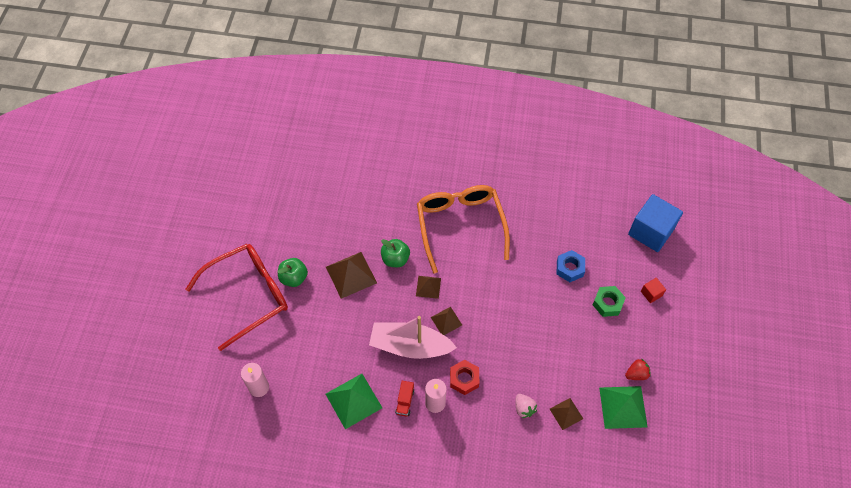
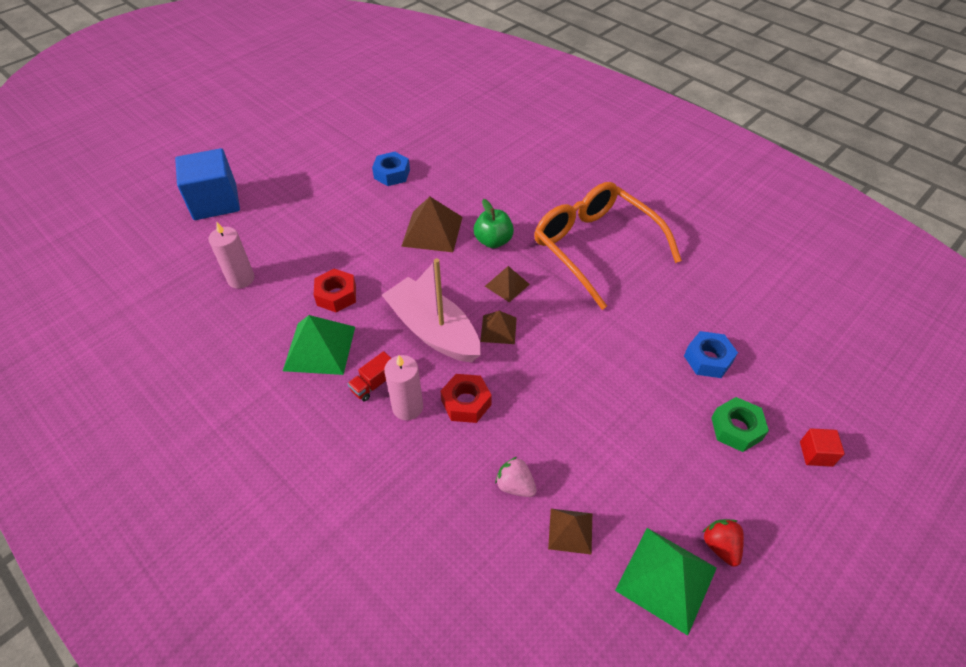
camera: 35 degrees right, 10 degrees down
red glasses [186,244,288,351] -> none
green apple [277,258,308,287] -> none
orange glasses [417,185,510,274] -> orange glasses turned 60 degrees counterclockwise [534,182,682,310]
pink strawberry [516,394,537,418] -> pink strawberry turned 120 degrees clockwise [495,457,537,497]
red strawberry [625,359,651,380] -> red strawberry turned 120 degrees counterclockwise [703,519,744,567]
blue cube [628,194,683,252] -> blue cube moved to [175,148,240,220]
none -> red nut [314,269,356,312]
none -> blue nut [372,152,410,186]

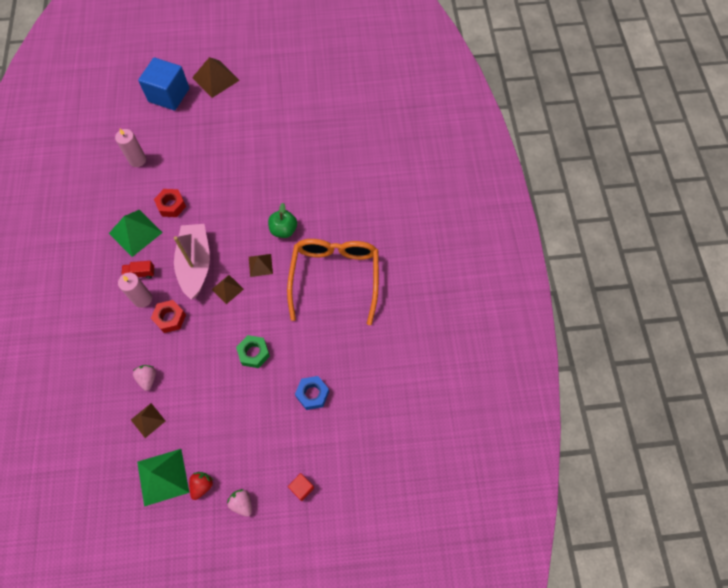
camera: 40 degrees right, 15 degrees up
blue nut [372,152,410,186] -> none
brown pyramid [401,196,463,252] -> brown pyramid moved to [192,57,240,98]
green nut [711,397,769,452] -> green nut moved to [236,335,270,368]
none -> pink strawberry [227,489,252,517]

